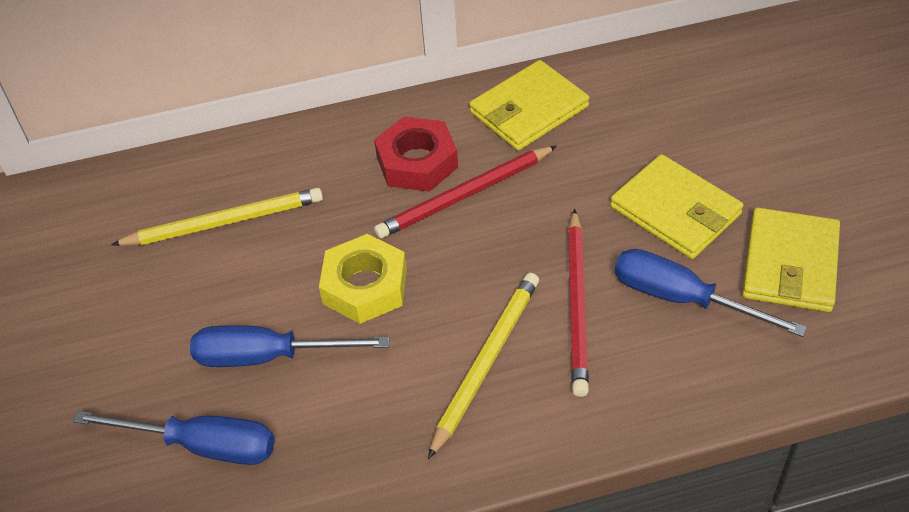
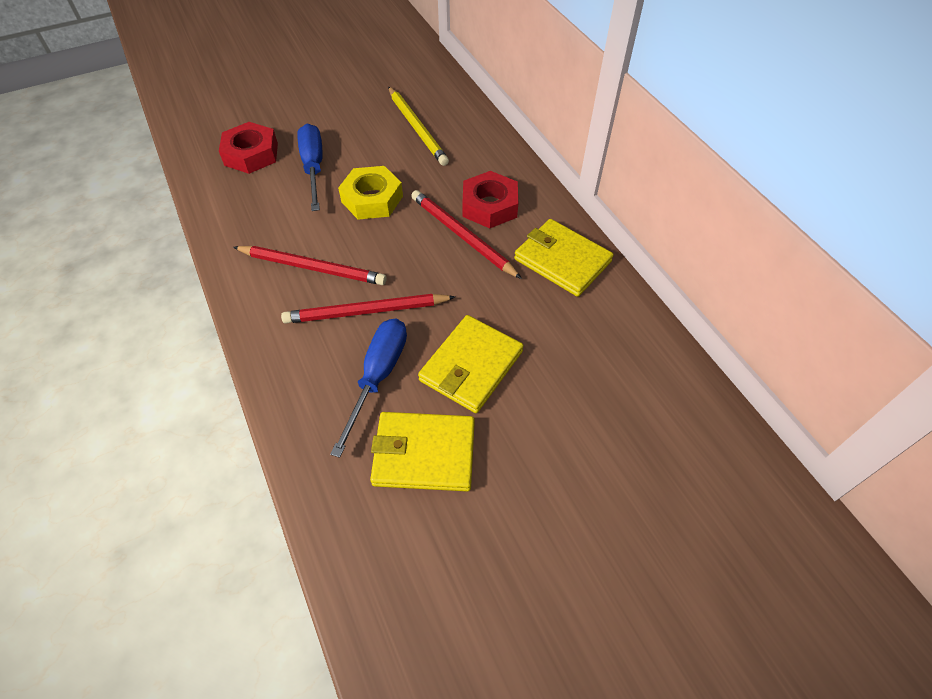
camera: 75 degrees right, 5 degrees up
blue screwdriver [73,411,275,465] -> red nut [219,122,278,174]
yellow pencil [428,273,539,459] -> red pencil [233,246,387,285]

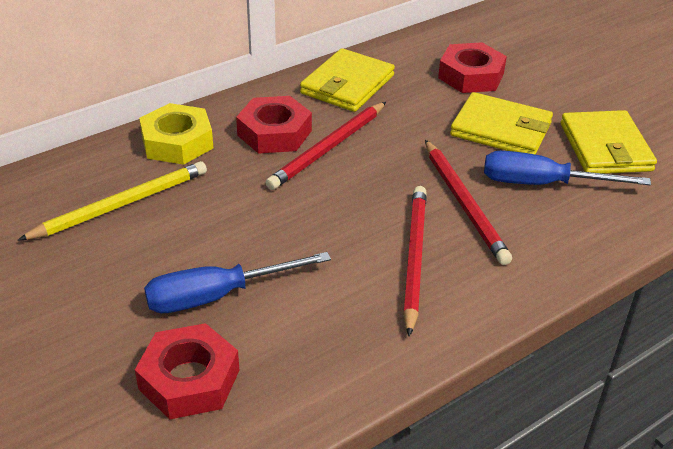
camera: 100 degrees left, 15 degrees down
yellow nut [338,166,403,220] -> yellow nut moved to [139,103,213,165]
none -> red nut [438,42,507,93]

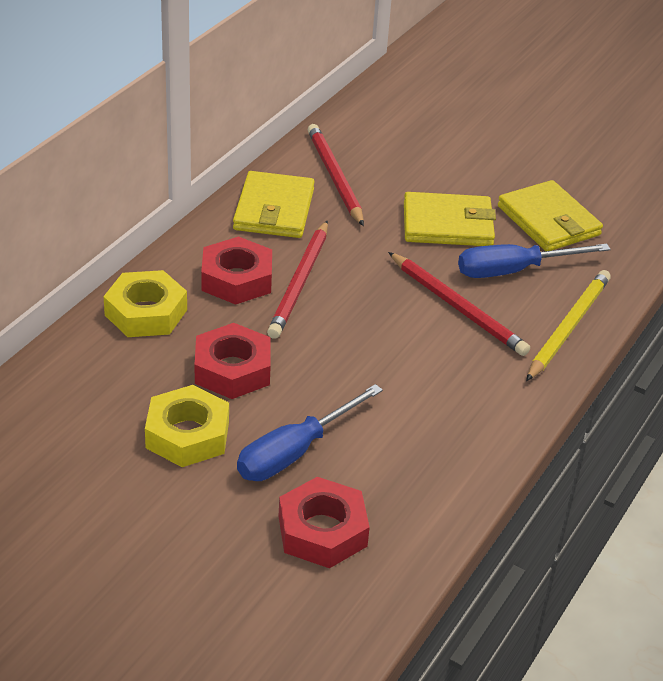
camera: 25 degrees left, 0 degrees up
yellow pencil [18,161,207,240] -> yellow pencil moved to [526,270,611,381]
red pencil [403,186,427,337] -> red pencil moved to [308,124,364,226]
red nut [438,42,507,93] -> red nut moved to [195,323,271,399]
none -> yellow nut [145,385,229,467]

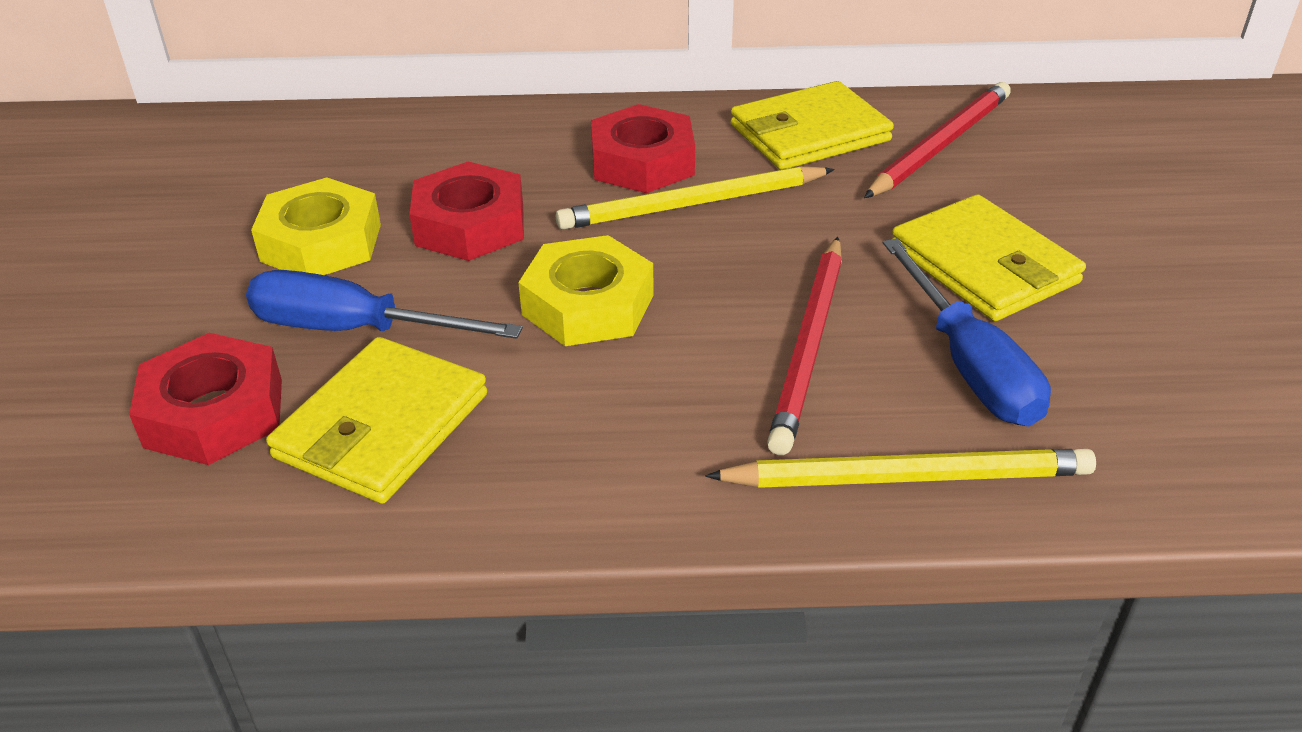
camera: 60 degrees right, 0 degrees up
yellow nut [103,270,187,337] -> yellow nut moved to [518,235,654,346]
red pencil [267,221,328,339] -> yellow pencil [556,166,835,230]
blue screwdriver [458,244,611,278] -> blue screwdriver turned 150 degrees counterclockwise [883,238,1051,426]
yellow wallet [498,180,603,251] -> yellow wallet moved to [266,337,487,504]

